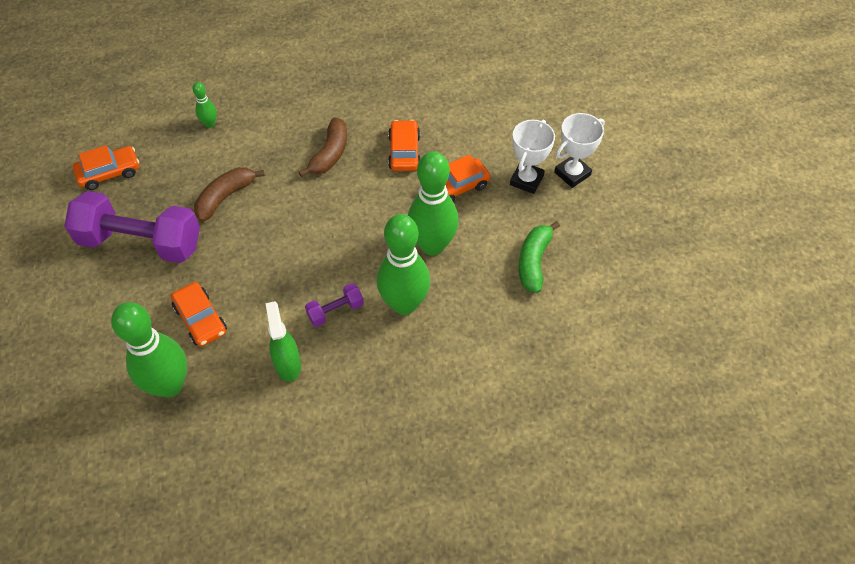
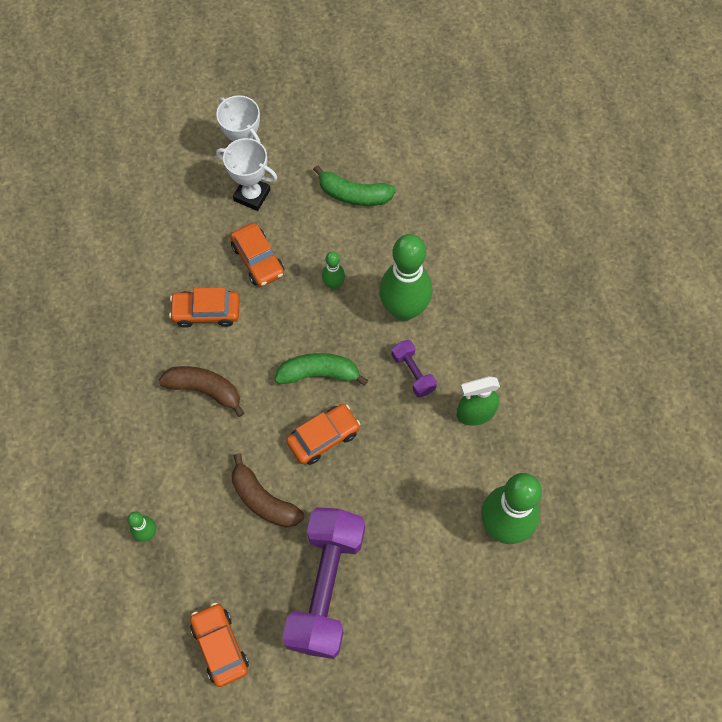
camera: 90 degrees left, 10 degrees up
orange car [171,282,227,347] -> orange car moved to [286,404,360,465]
green bowling pin [408,151,458,256] -> green bowling pin [322,252,345,289], size x0.45
none -> green banana [275,353,368,386]

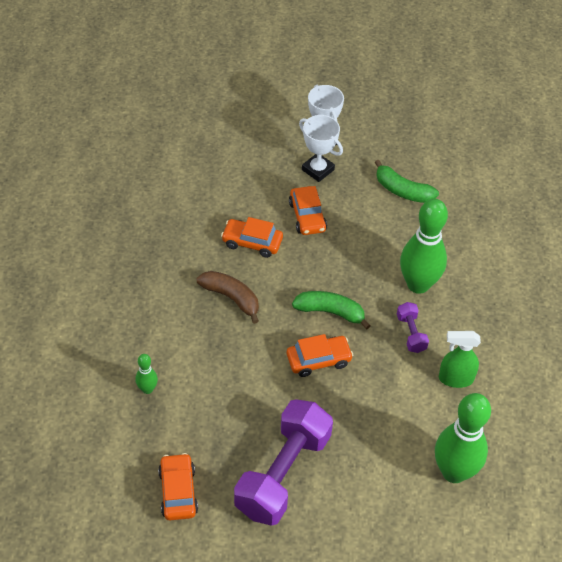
camera: 15 degrees right, 15 degrees down
brown banana [232,453,304,527] -> none
green bowling pin [322,252,345,289] -> none

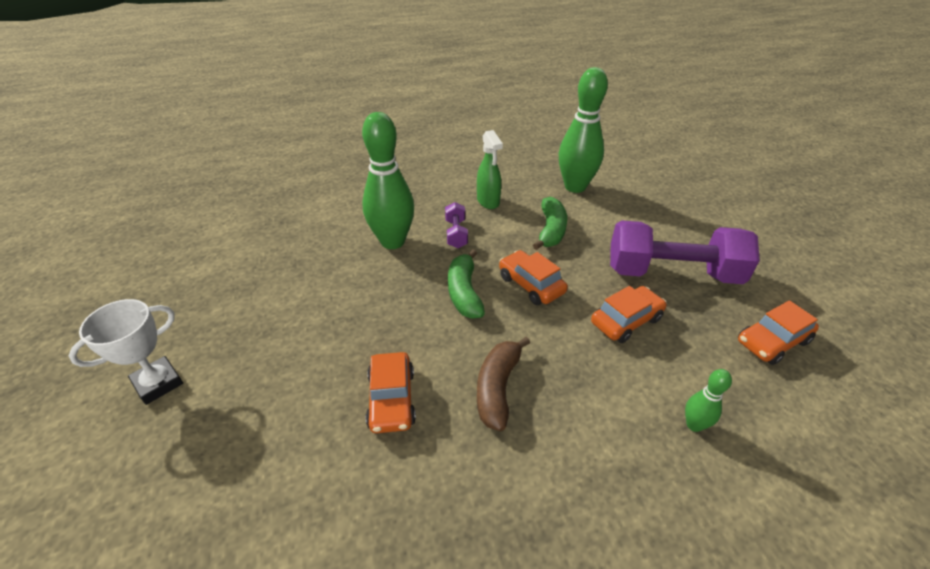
camera: 110 degrees left, 10 degrees down
orange car [289,186,327,235] -> orange car moved to [591,286,667,343]
white trophy [299,115,343,182] -> none
green banana [374,160,439,203] -> green banana moved to [533,197,567,250]
purple dumbbell [397,302,429,353] -> purple dumbbell turned 60 degrees counterclockwise [445,202,468,248]

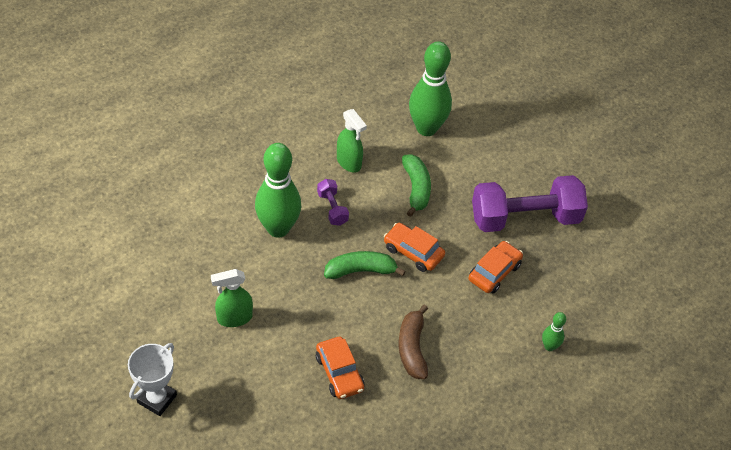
camera: 20 degrees left, 10 degrees up
green banana [448,249,485,318] -> green banana turned 105 degrees clockwise [324,251,406,279]
orange car [738,300,819,365] -> none
none -> green spray bottle [211,269,253,327]

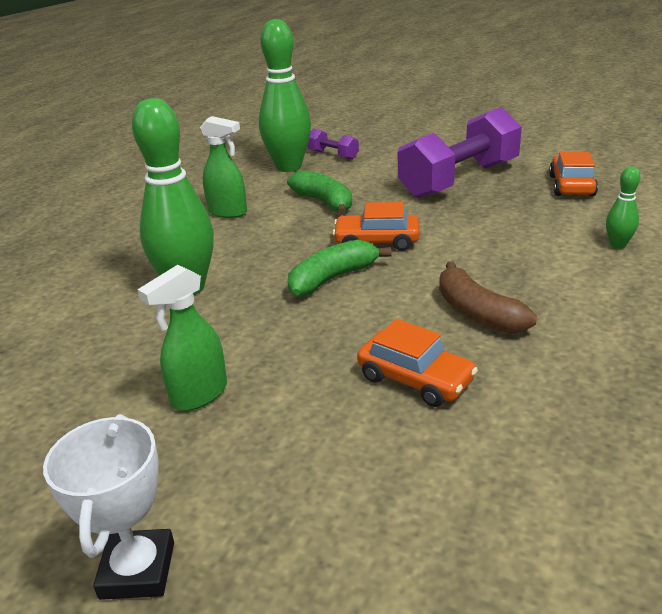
camera: 25 degrees left, 20 degrees down
purple dumbbell [317,179,349,226] -> purple dumbbell moved to [307,128,359,160]
orange car [468,241,523,294] -> orange car moved to [549,152,598,196]

